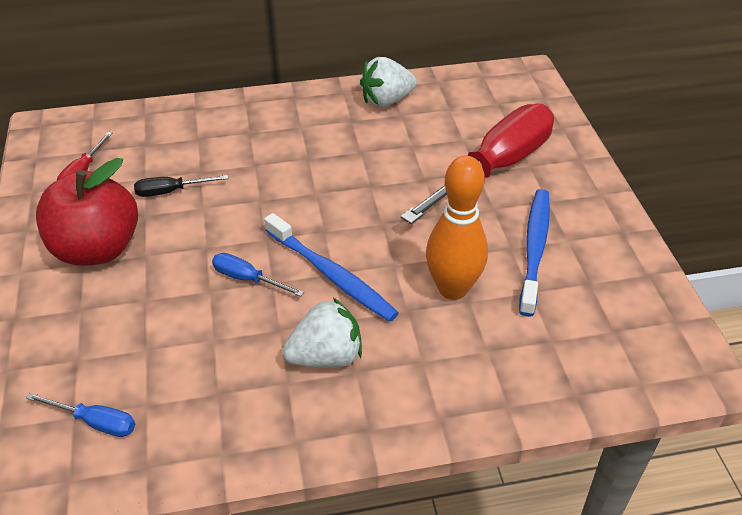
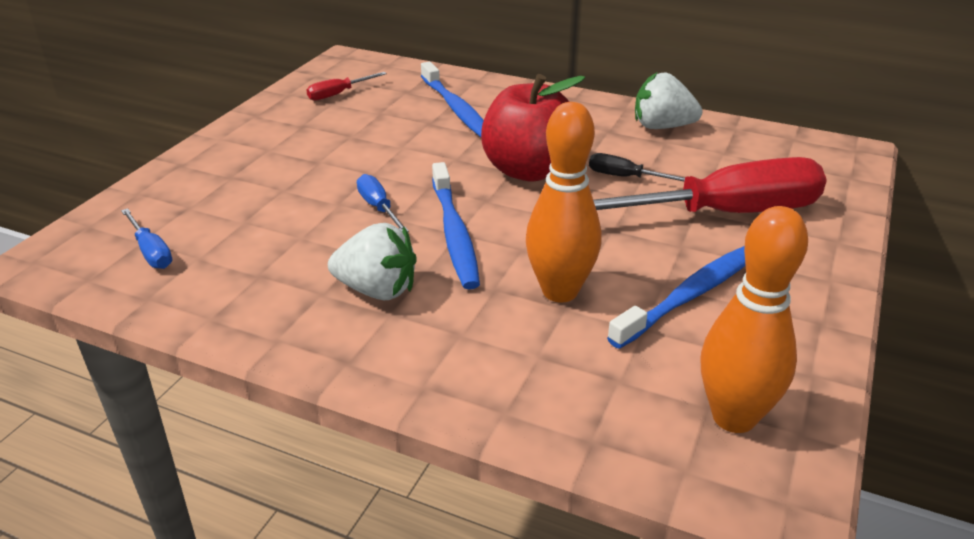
camera: 35 degrees right, 10 degrees down
red apple [36,158,138,266] -> red apple moved to [481,74,585,181]
black screwdriver [134,175,228,197] -> black screwdriver moved to [589,153,685,181]
none -> blue toothbrush [421,62,484,137]
none -> orange bowling pin [700,206,808,433]

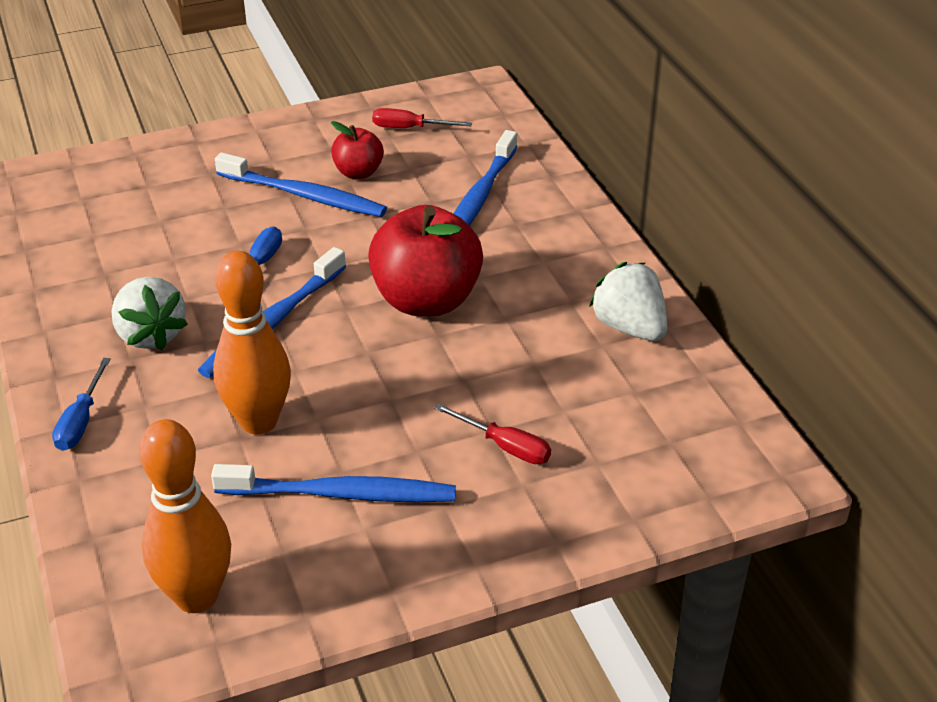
camera: 45 degrees right, 5 degrees up
blue screwdriver [121,208,173,269] -> blue screwdriver moved to [52,358,111,451]
black screwdriver [589,153,685,181] -> none
red screwdriver [593,157,827,213] -> red screwdriver [434,403,551,464], size x0.41
none -> blue toothbrush [215,152,387,217]
none -> red apple [331,121,384,179]

